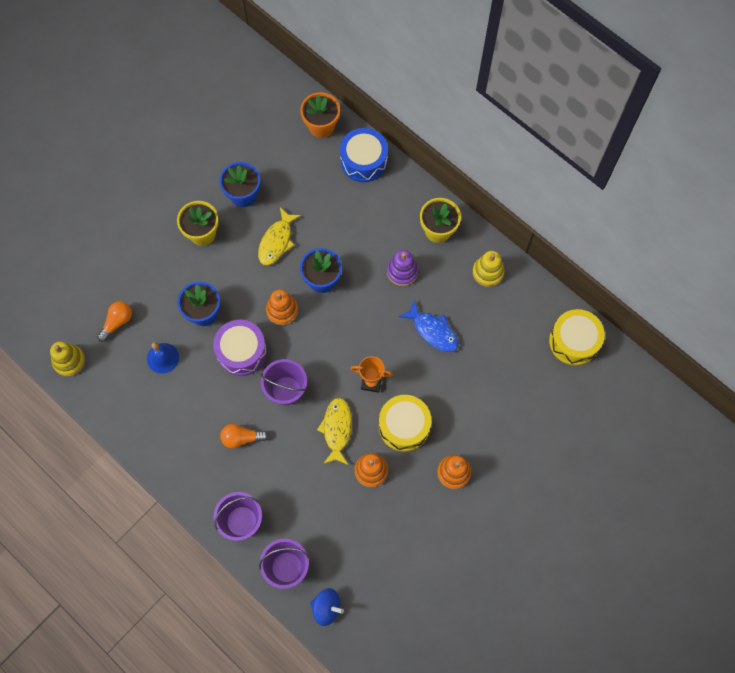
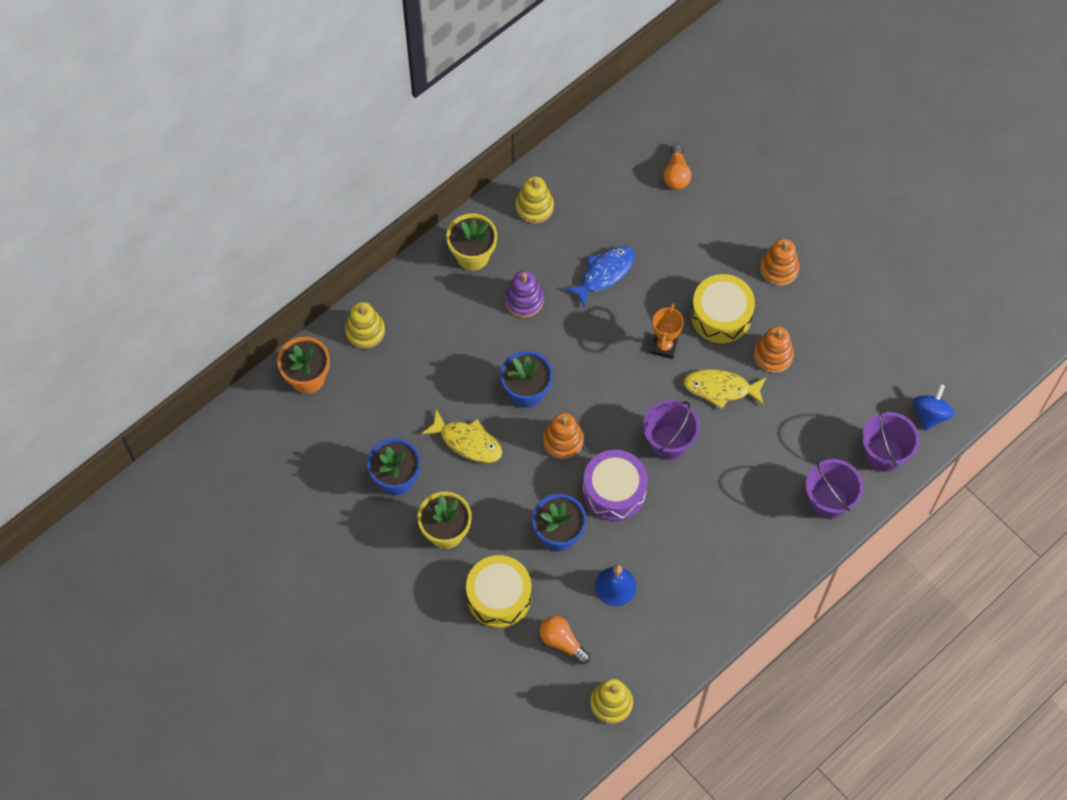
camera: 85 degrees left, 5 degrees down
orange light bulb [220,424,269,448] -> orange light bulb moved to [664,144,691,190]
blue drum [340,128,388,182] -> yellow stacking toy [345,302,385,349]
yellow drum [549,309,605,365] -> yellow drum moved to [466,555,532,628]

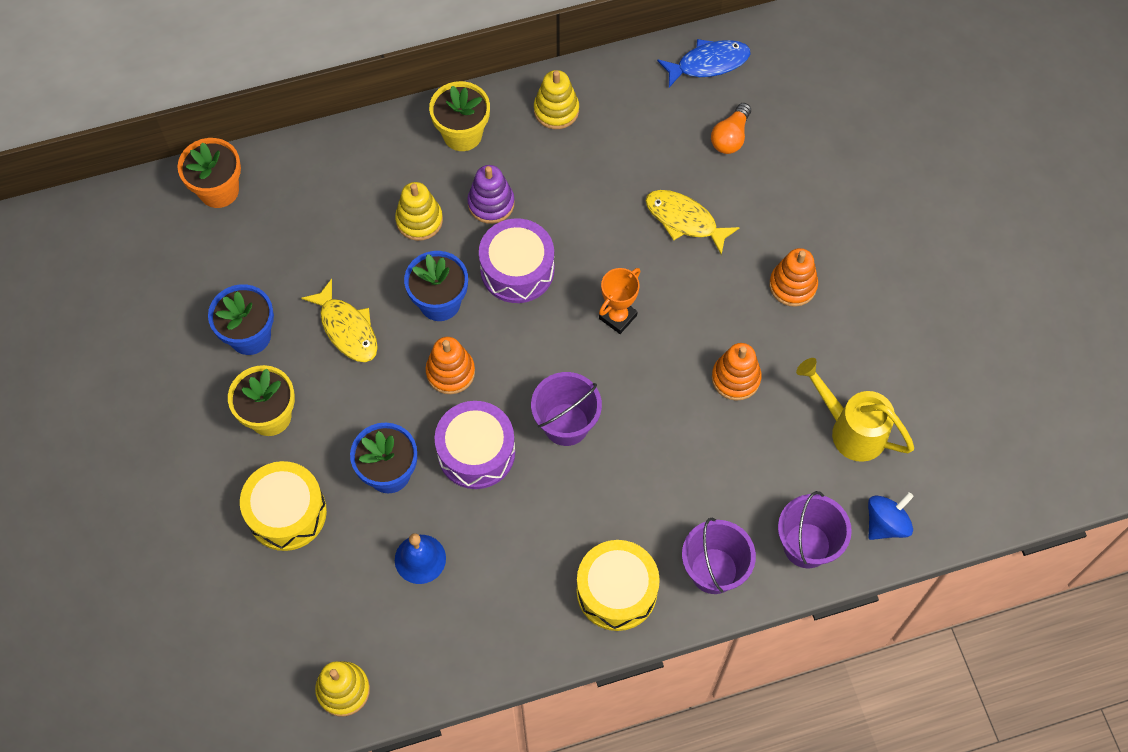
camera: 25 degrees right, 0 degrees up
yellow stacking toy [345,302,385,349] -> yellow stacking toy moved to [395,182,443,241]
orange light bulb [540,616,590,664] -> none
blue fish [564,246,635,308] -> blue fish moved to [657,39,751,87]
yellow fish [684,369,766,409] -> yellow fish moved to [645,190,740,255]
yellow drum [691,274,755,343] -> yellow drum moved to [577,540,660,631]
none -> purple drum [479,218,554,303]
none -> yellow watering can [796,358,914,462]

